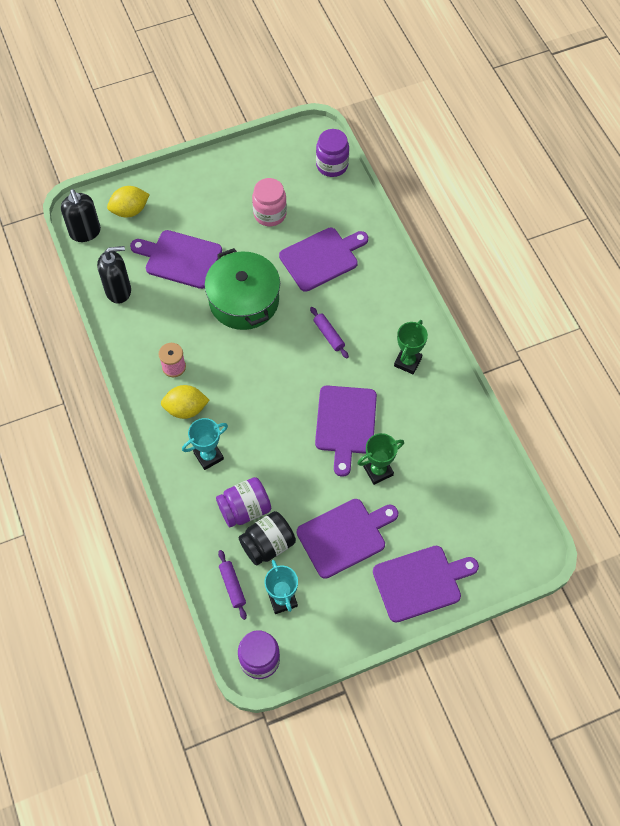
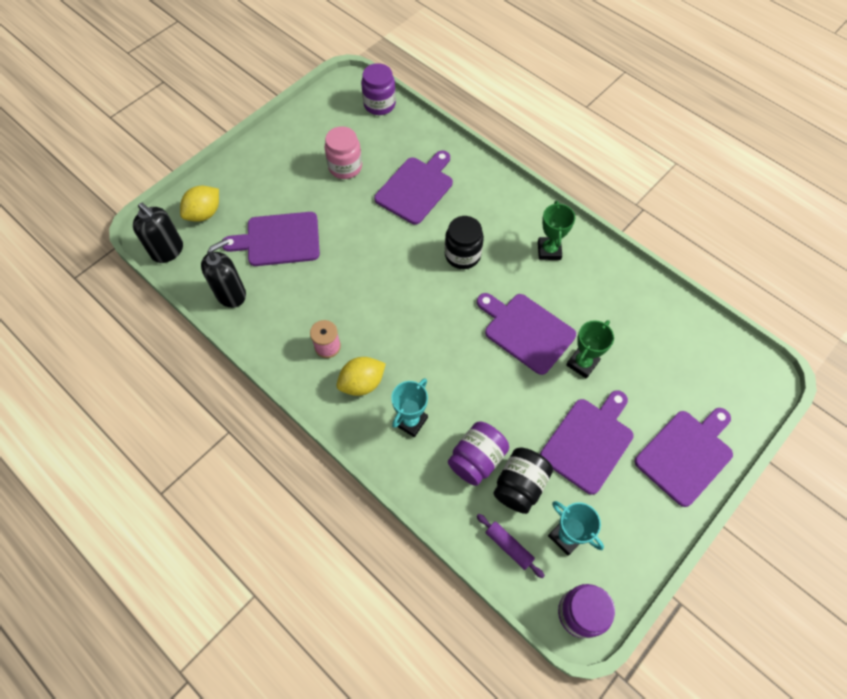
camera: 25 degrees left, 0 degrees up
green pot [204,248,280,330] -> none
purple rolling pin [310,307,349,358] -> black jar [445,216,484,269]
purple cutting board [315,385,377,477] -> purple cutting board turned 150 degrees clockwise [477,293,576,375]

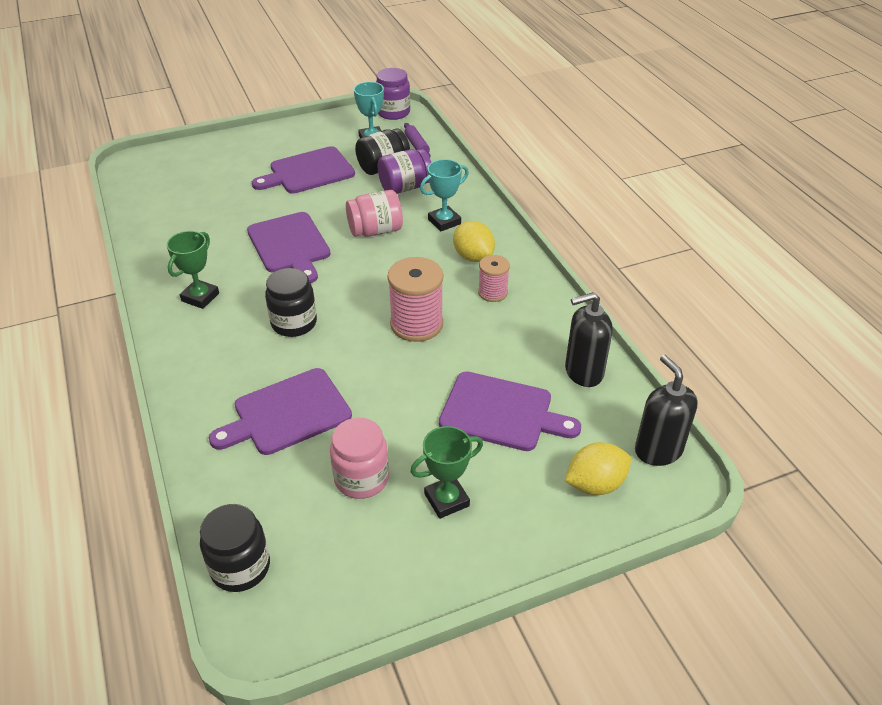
camera: 155 degrees left, 20 degrees down
yellow lemon [337,357,386,396] -> yellow lemon turned 60 degrees clockwise [453,221,495,262]
purple jar [361,63,396,115] -> black jar [200,504,270,592]
green trophy [566,320,614,379] -> green trophy moved to [410,426,483,519]
purple cutting board [635,408,733,507] -> none
none -> pink jar [346,190,403,237]
none -> pink spool [387,257,443,342]

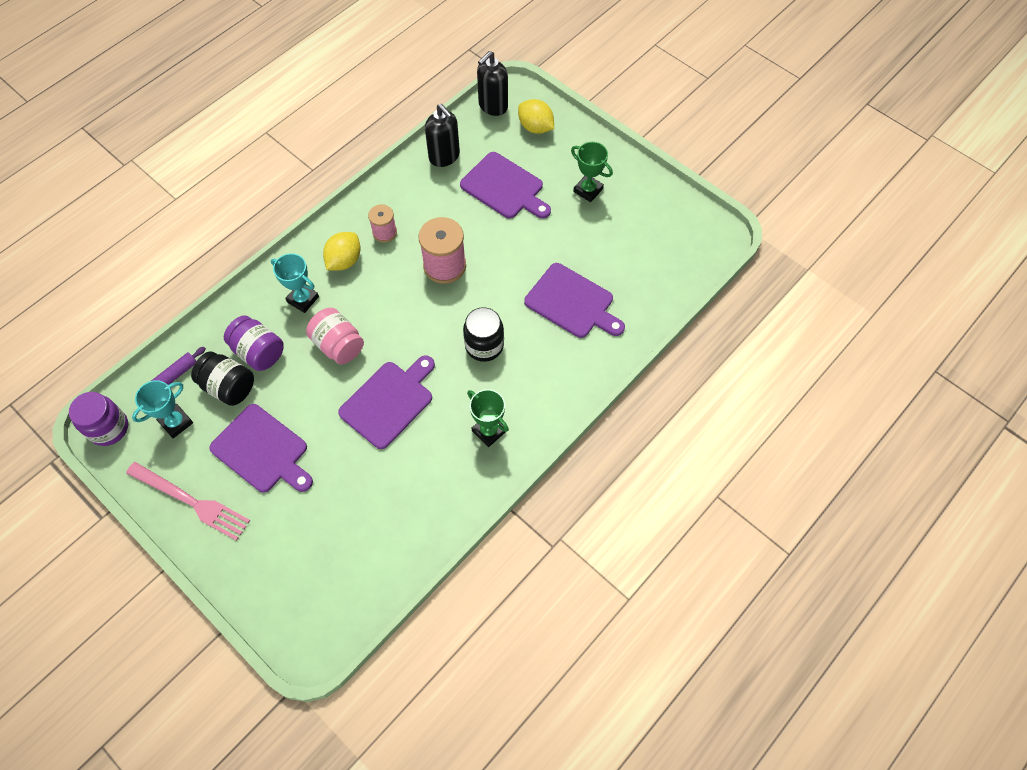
camera: 115 degrees left, 20 degrees up
green trophy [167,231,219,309] -> green trophy turned 45 degrees clockwise [467,389,509,447]
black jar [200,504,270,592] -> none
pink jar [330,418,389,499] -> none
purple cutting board [439,372,581,451] -> purple cutting board turned 135 degrees clockwise [460,152,551,219]
none -> pink fork [126,462,250,541]

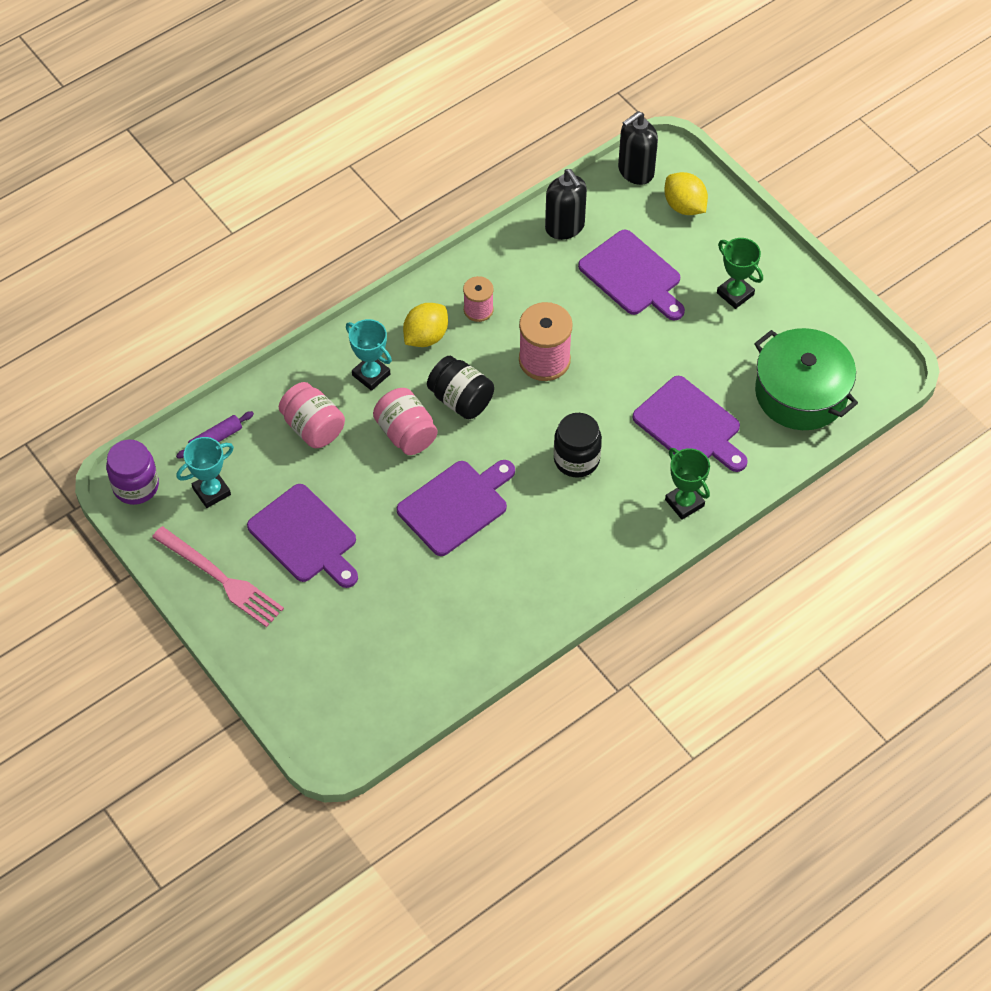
camera: 10 degrees right, 5 degrees down
black jar [191,351,254,406] -> black jar moved to [427,356,494,419]
purple jar [224,315,284,371] -> pink jar [279,382,345,448]
green trophy [467,389,509,447] -> green trophy moved to [665,448,710,520]
none -> green pot [754,328,858,430]

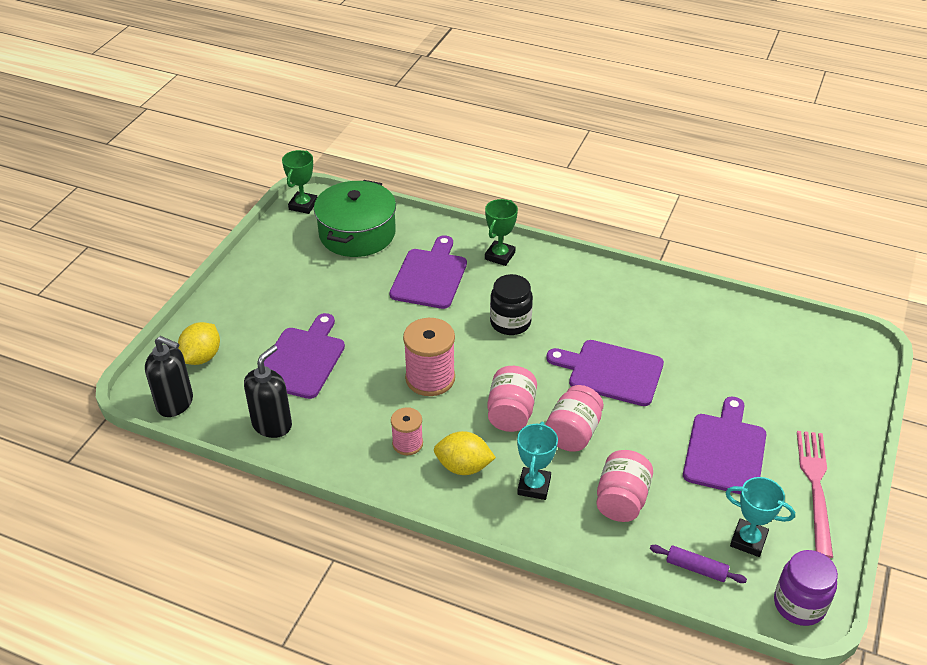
camera: 120 degrees left, 15 degrees down
black jar [427,356,494,419] -> pink jar [487,366,537,432]
green trophy [717,238,763,309] -> green trophy moved to [282,150,317,214]

